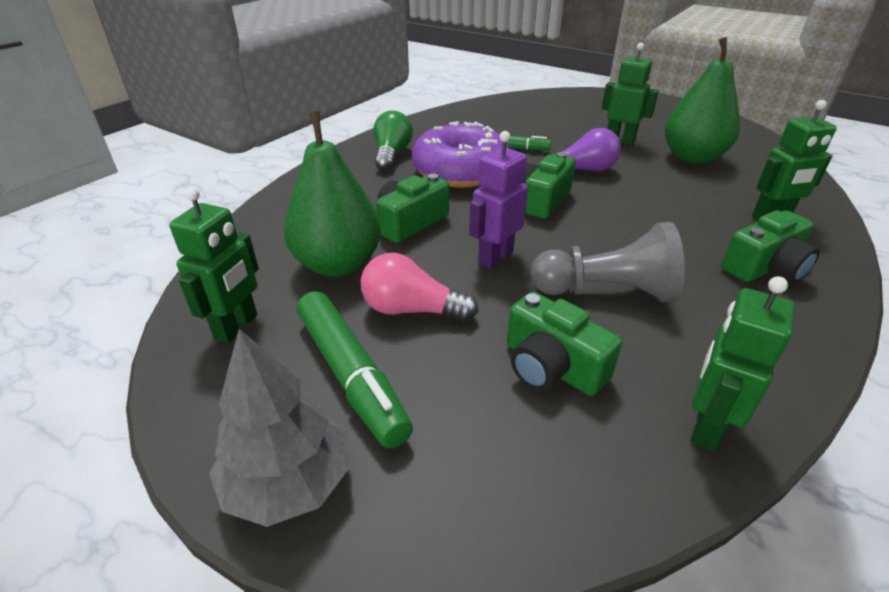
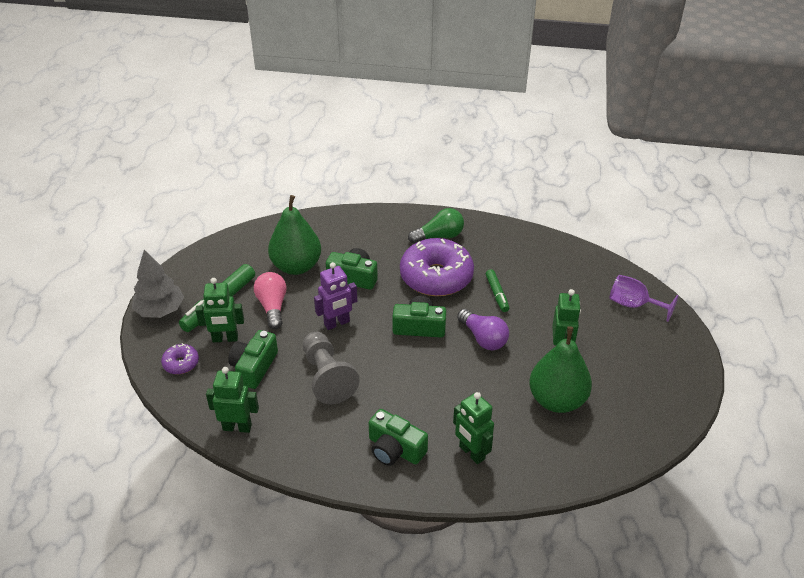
camera: 65 degrees right, 5 degrees up
green robot [169,187,259,343] -> green robot moved to [195,278,244,342]
purple robot [469,131,528,269] -> purple robot turned 135 degrees clockwise [314,262,357,330]
none -> purple donut [161,343,199,374]
none -> purple goblet [609,275,679,322]

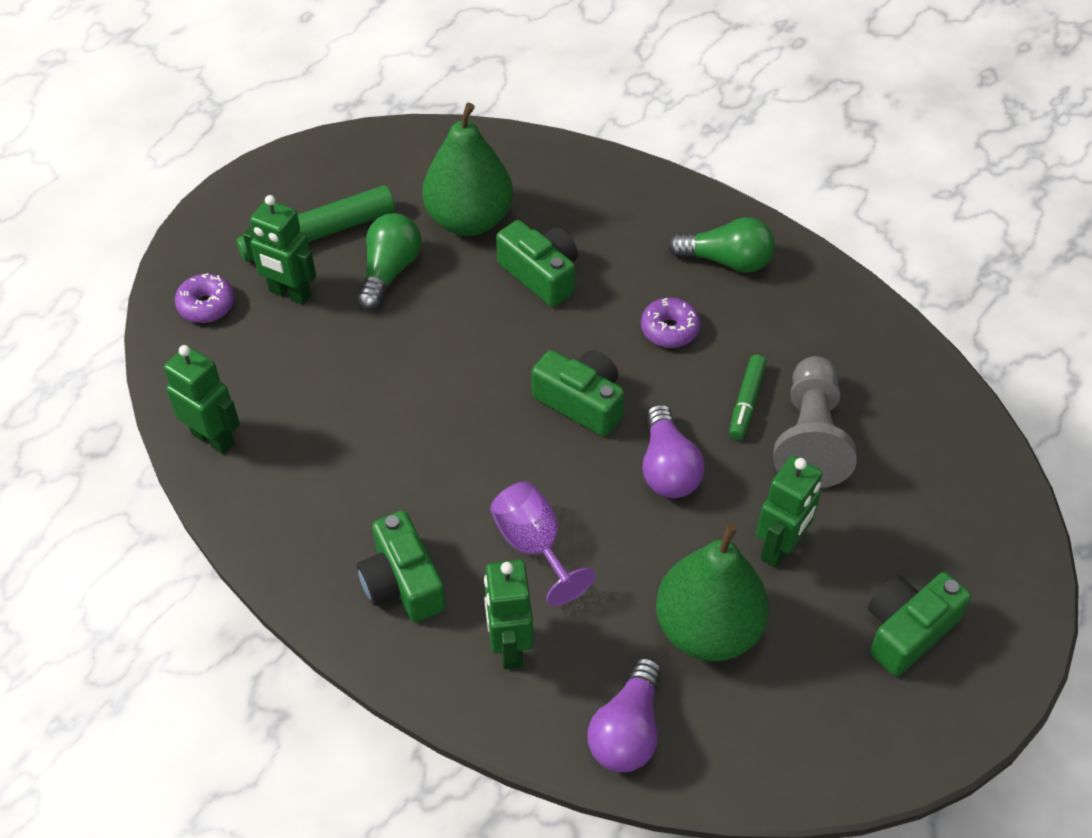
camera: 30 degrees right, 10 degrees up
grey tree [132,250,184,318] -> none
green camera [228,330,278,389] -> green camera moved to [868,572,971,676]
pink light bulb [254,272,287,329] -> green light bulb [357,213,421,310]
grey pawn [303,332,360,404] -> grey pawn moved to [773,356,857,488]
purple robot [314,262,357,330] -> none
purple donut [400,238,474,296] -> purple donut [641,298,701,348], size x0.45
purple goblet [609,275,679,322] -> purple goblet moved to [490,481,596,606]
none -> purple light bulb [588,657,662,772]

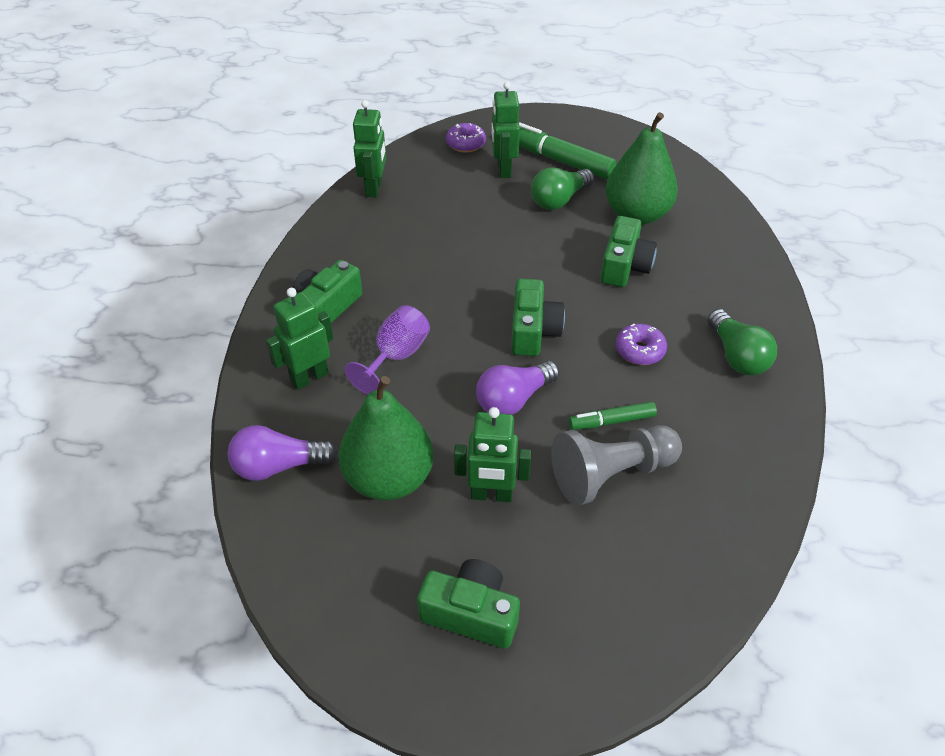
camera: 60 degrees right, 5 degrees down
green light bulb [357,213,421,310] -> green light bulb turned 150 degrees clockwise [531,167,594,210]

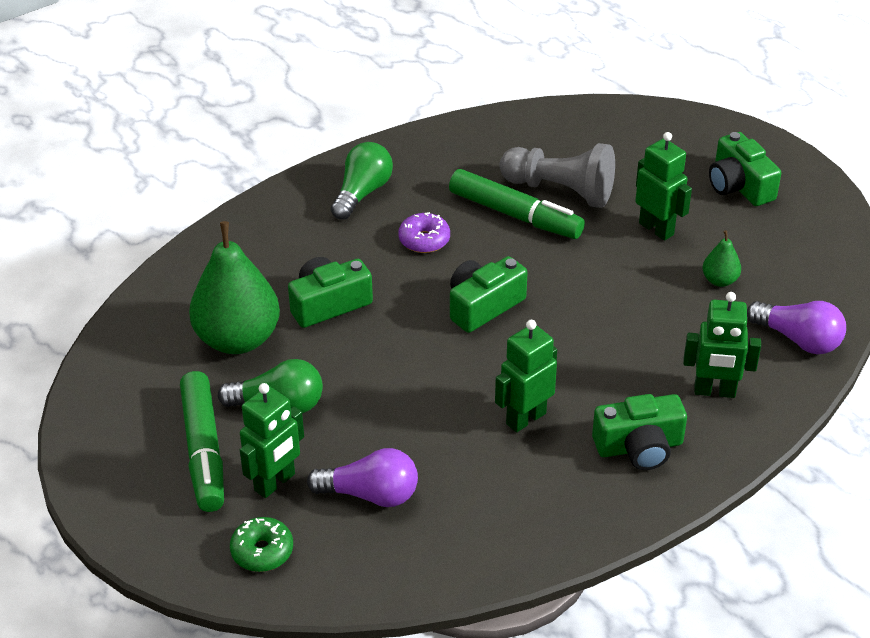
camera: 135 degrees left, 5 degrees down
green pear [339,376,434,501] -> green pear [703,230,741,287], size x0.45
purple goblet [345,305,430,395] -> none
green robot [353,100,386,197] -> green robot moved to [495,320,557,432]
purple donut [446,123,486,153] -> green donut [230,517,293,572]
purple light bulb [476,361,560,415] -> purple light bulb moved to [307,448,418,507]
green marker [569,401,657,430] -> green marker [449,169,585,239], size x1.75

